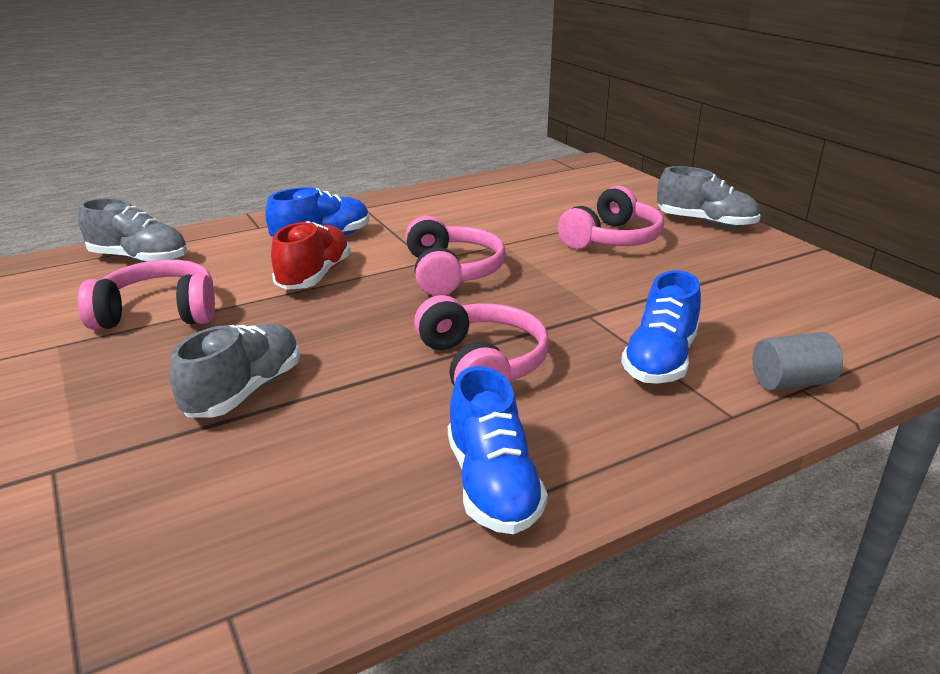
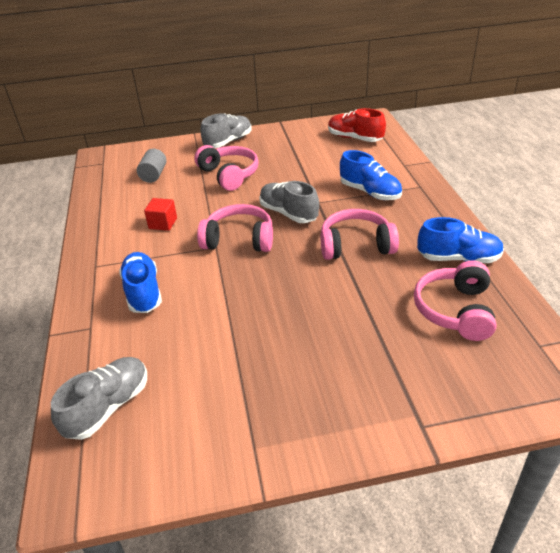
camera: 70 degrees left, 10 degrees up
pink headphones [78,259,215,330] -> pink headphones moved to [414,261,496,341]
grey shoe [170,324,300,418] -> grey shoe moved to [259,181,319,223]
red shoe [271,221,351,290] -> red shoe moved to [328,108,386,142]
grey cylinder [752,332,843,391] -> grey cylinder moved to [137,149,166,183]
none -> red cube [144,198,177,231]

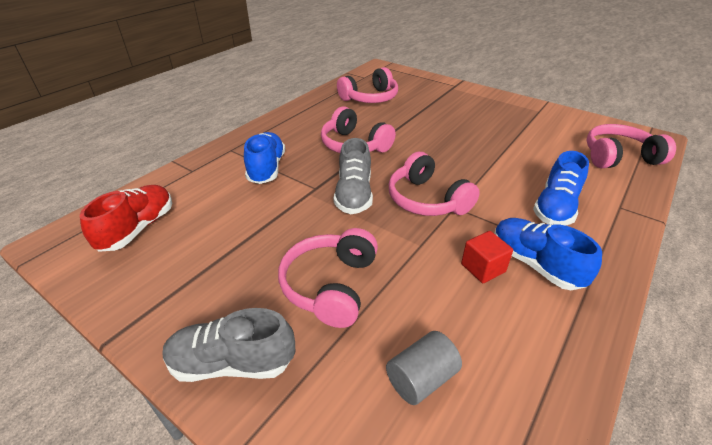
camera: 135 degrees left, 0 degrees up
grey shoe [51,357,147,440] -> pink headphones [586,124,676,168]
red shoe [328,108,386,142] -> red shoe turned 150 degrees counterclockwise [80,185,172,252]
blue shoe [417,217,504,263] -> blue shoe moved to [494,218,602,290]

